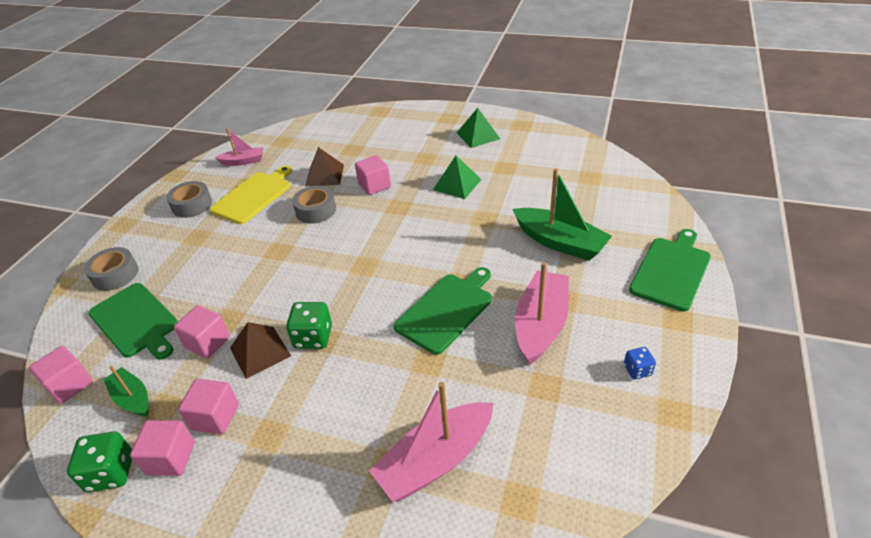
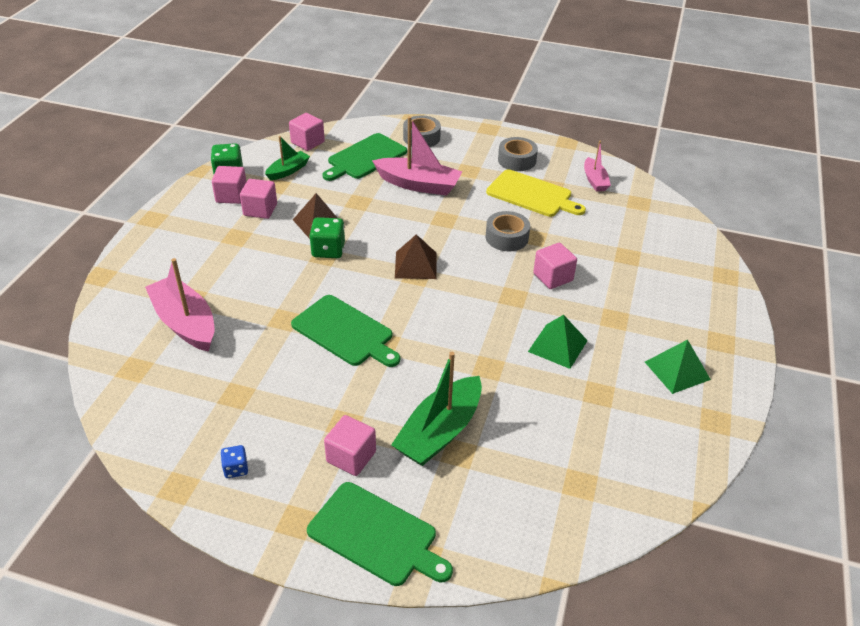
camera: 85 degrees right, 0 degrees up
pink cube [174,305,230,359] -> pink cube moved to [324,415,376,476]
brown pyramid [305,147,344,186] -> brown pyramid moved to [395,234,437,279]
pink boat [515,262,569,365] -> pink boat moved to [372,116,462,196]

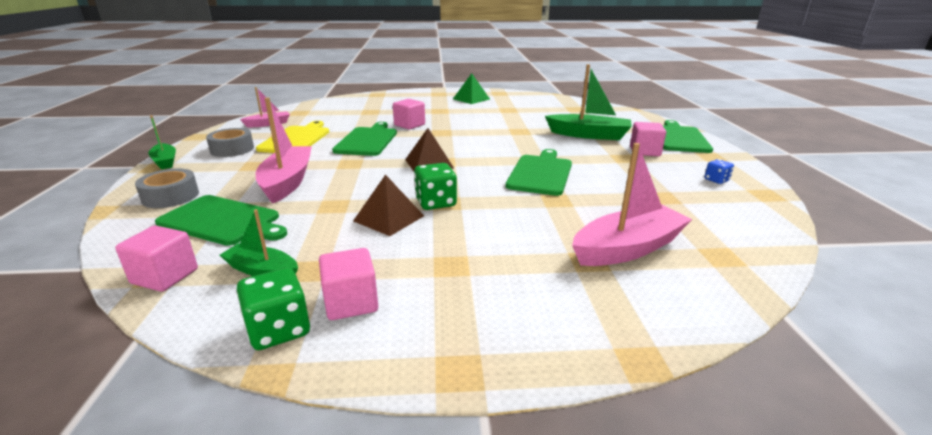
camera: 110 degrees left, 15 degrees down
pink boat [145,258,214,352] -> pink boat turned 150 degrees counterclockwise [572,143,692,266]
pink cube [240,179,277,219] -> none
grey tape [486,211,530,251] -> green cutting board [332,122,397,156]
green pyramid [528,315,588,369] -> none
none -> green boat [148,115,176,170]

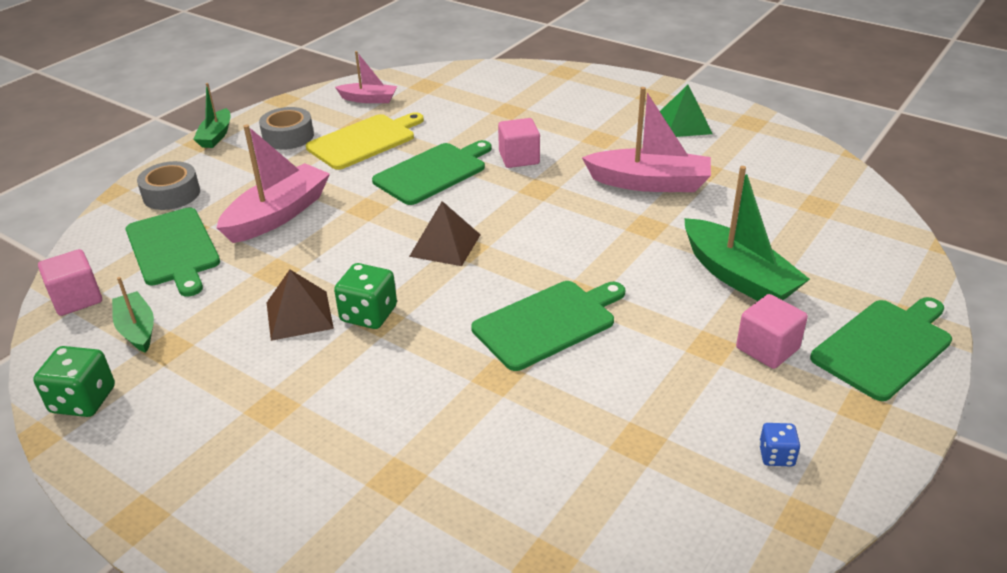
camera: 40 degrees right, 10 degrees up
pink cube [319,248,378,320] -> none
pink boat [572,143,692,266] -> pink boat moved to [582,87,711,192]

